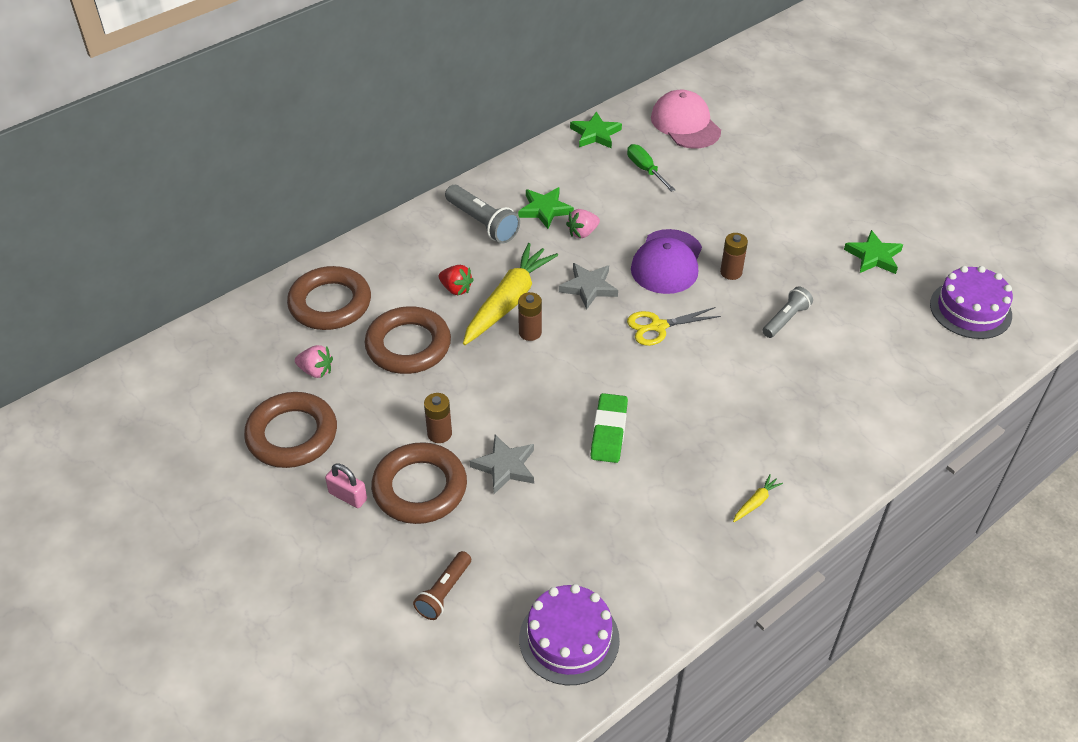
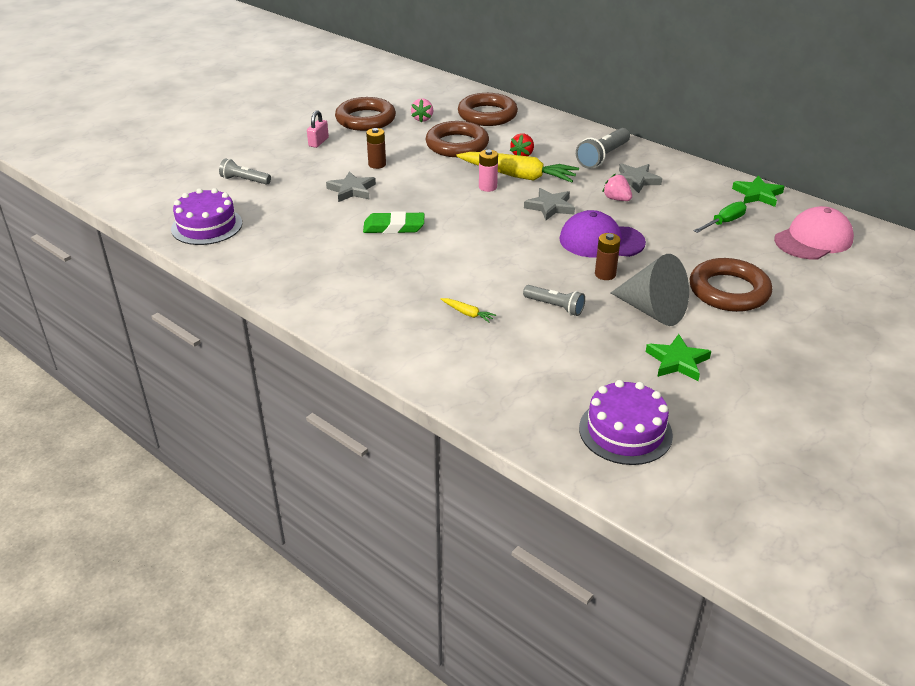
camera: 80 degrees right, 10 degrees down
brown ring [371,442,467,524] -> brown ring moved to [690,258,772,312]
brown flashlight [413,551,471,620] -> grey flashlight [219,158,271,185]
green star [518,187,574,229] -> grey star [618,164,662,193]
brown battery [518,292,542,341] -> pink battery [479,150,498,192]
yellow scissors [627,307,721,346] -> none
yellow carrot [733,474,783,522] -> yellow carrot moved to [441,298,496,323]
none -> grey cone [611,254,689,326]

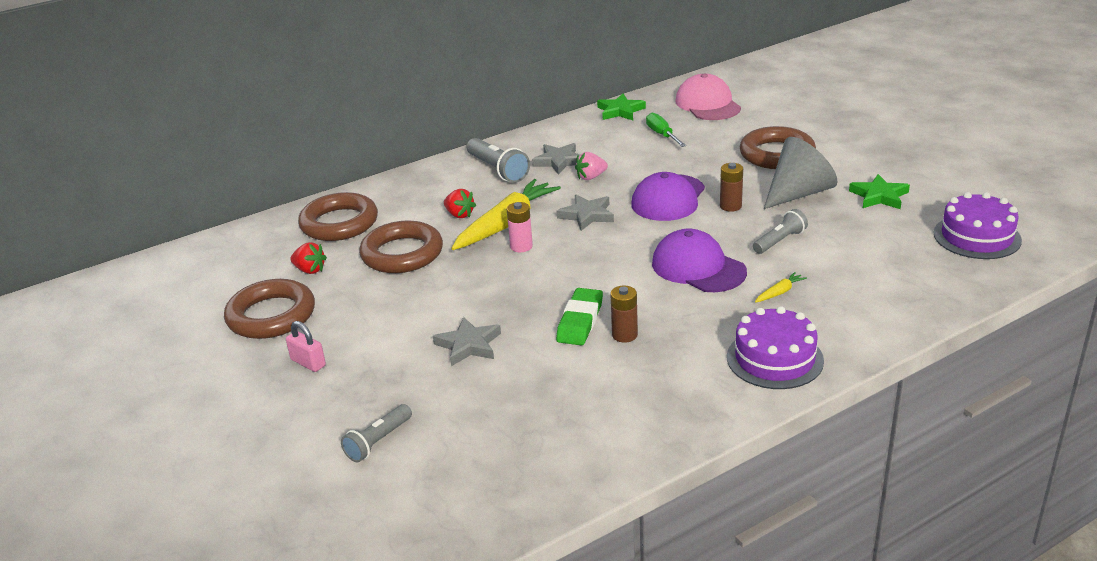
camera: 70 degrees left, 5 degrees down
purple cake [171,188,242,245] -> purple cake moved to [727,306,824,389]
brown battery [366,128,386,169] -> brown battery moved to [610,285,638,343]
pink strawberry [411,98,433,122] -> red strawberry [290,242,327,274]
none -> purple cap [652,229,747,292]

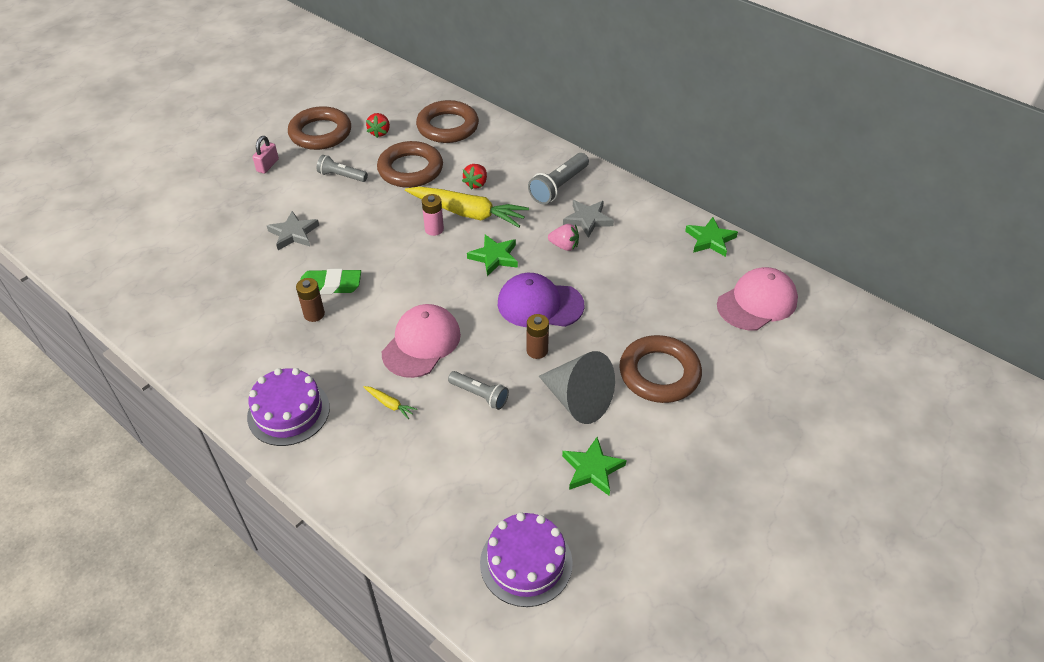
camera: 70 degrees right, 15 degrees up
grey flashlight [341,404,412,462] -> grey flashlight moved to [317,155,368,182]
grey star [557,195,614,231] -> green star [467,235,518,276]
pink strawberry [575,152,608,180] -> pink strawberry turned 150 degrees clockwise [548,224,579,251]
green screwdriver [646,113,686,147] -> none
purple cap [652,229,747,292] -> pink cap [382,304,461,378]

